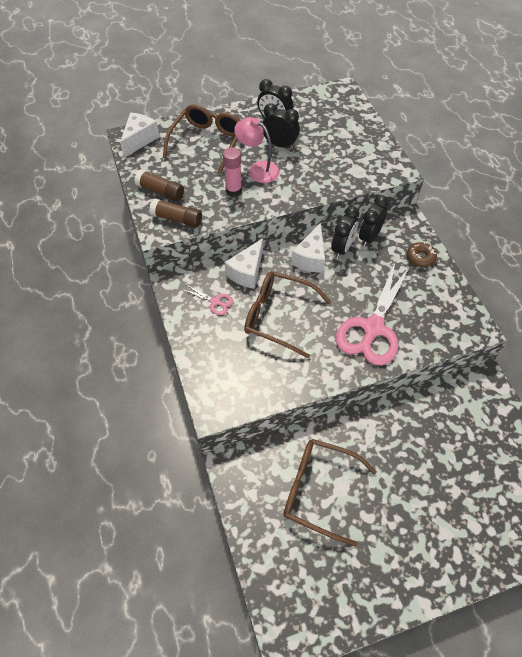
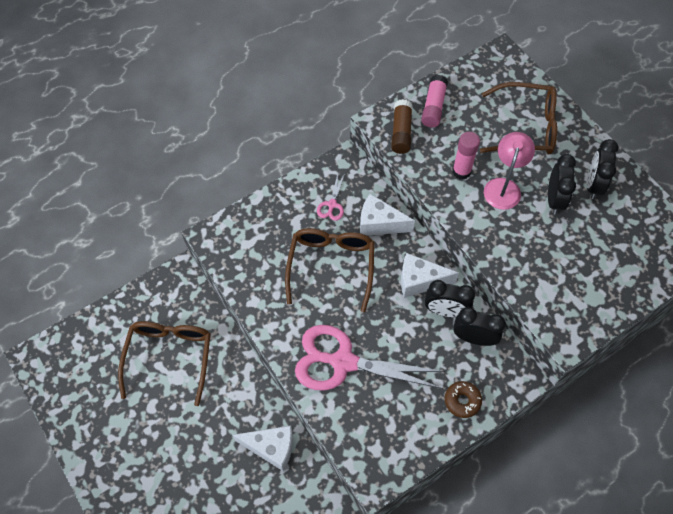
camera: 75 degrees right, 5 degrees up
white cheese [120,113,159,158] -> white cheese moved to [233,425,293,472]
brown glue stick [134,170,184,201] -> pink glue stick [421,75,448,128]

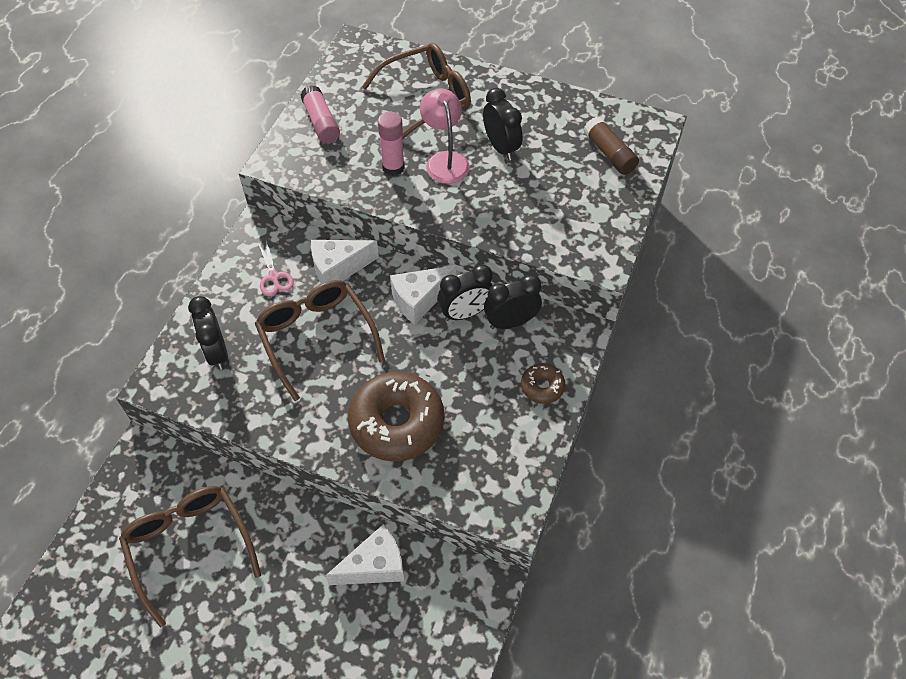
camera: 35 degrees left, 5 degrees down
pink scissors [295,325,445,391] -> brown donut [348,372,444,462]
brown glue stick [391,99,413,154] -> brown glue stick moved to [583,117,639,175]
black clock [587,139,618,199] -> black clock moved to [188,296,228,370]

